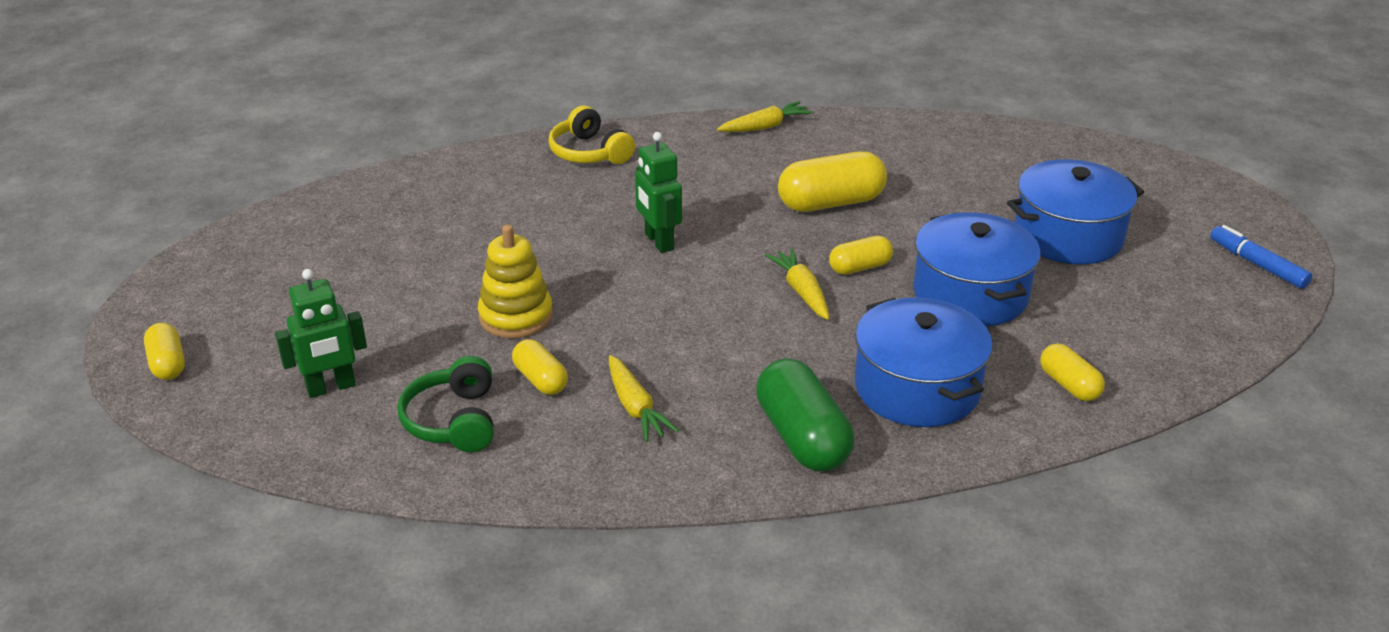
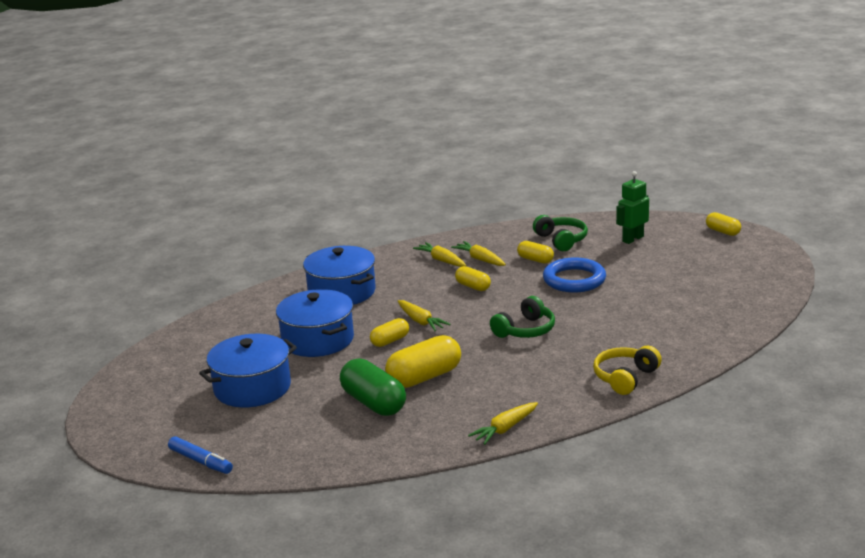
camera: 165 degrees right, 10 degrees down
yellow stacking toy [478,225,553,338] -> blue ring [543,257,606,292]
yellow headphones [548,105,635,164] -> yellow headphones turned 90 degrees counterclockwise [593,346,662,395]
green robot [635,132,682,253] -> green headphones [490,296,555,338]
green capsule [756,358,854,472] -> green capsule moved to [340,358,406,416]
yellow capsule [1040,343,1105,401] -> yellow capsule moved to [455,266,491,291]
blue marker [1210,225,1313,289] -> blue marker moved to [168,436,233,474]
none -> yellow carrot [413,242,466,267]

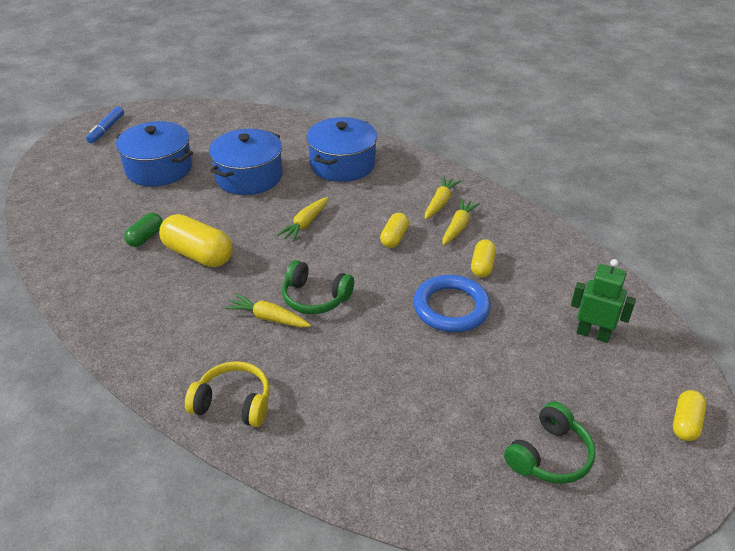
camera: 65 degrees right, 15 degrees up
blue marker [168,436,233,474] -> blue marker moved to [86,106,124,143]
green capsule [340,358,406,416] -> green capsule [124,213,163,247], size x0.57
yellow capsule [370,318,409,347] -> none
yellow carrot [468,402,538,445] -> yellow carrot moved to [225,294,311,328]
green headphones [533,215,588,251] -> green headphones moved to [504,401,596,484]

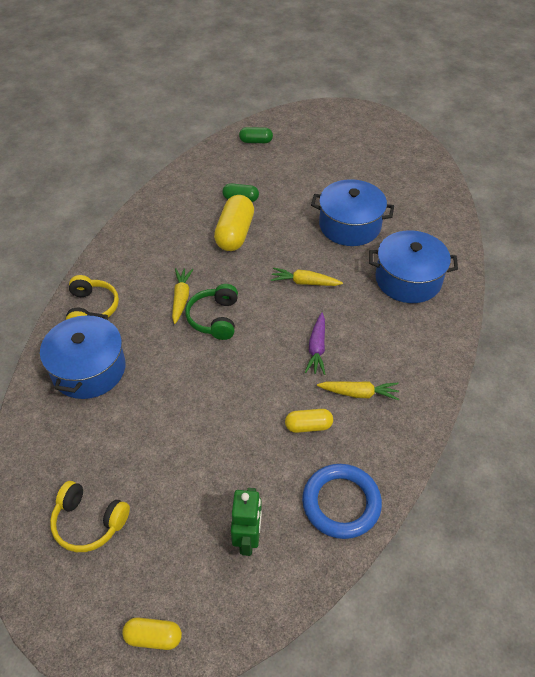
camera: 70 degrees right, 10 degrees up
blue marker [86,106,124,143] -> none
blue pot [116,121,193,187] -> blue pot moved to [40,312,126,399]
yellow capsule [380,213,409,248] -> purple carrot [305,313,325,375]
blue ring [413,275,491,333] -> blue ring moved to [302,464,382,539]
yellow carrot [425,176,461,220] -> none
green headphones [504,401,596,484] -> yellow headphones [50,481,130,552]
none -> green capsule [239,127,273,143]

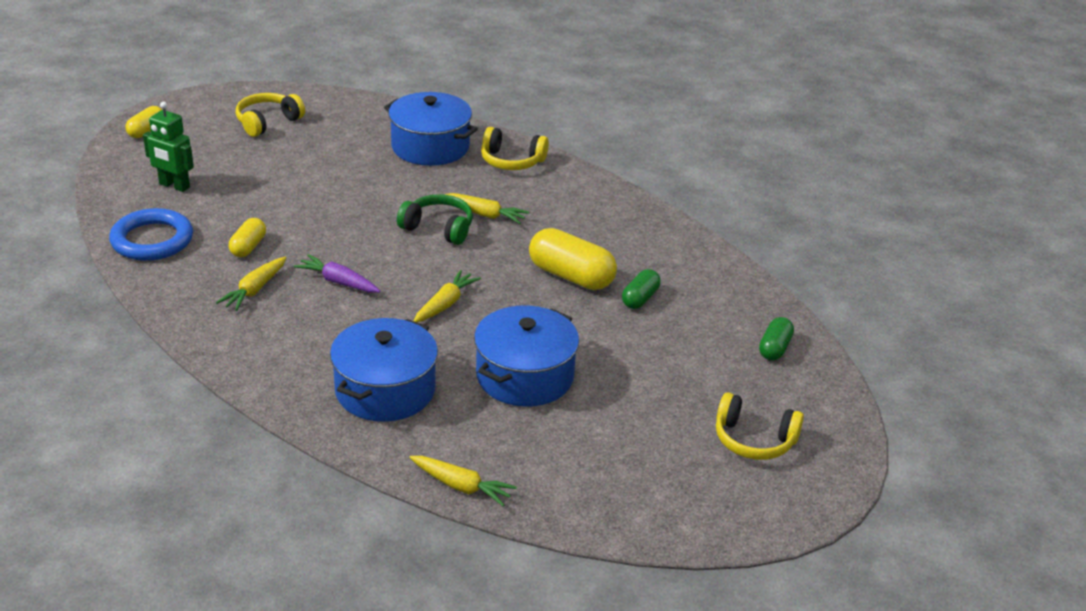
camera: 110 degrees right, 15 degrees down
none -> yellow carrot [409,456,517,506]
none -> yellow headphones [716,392,804,460]

